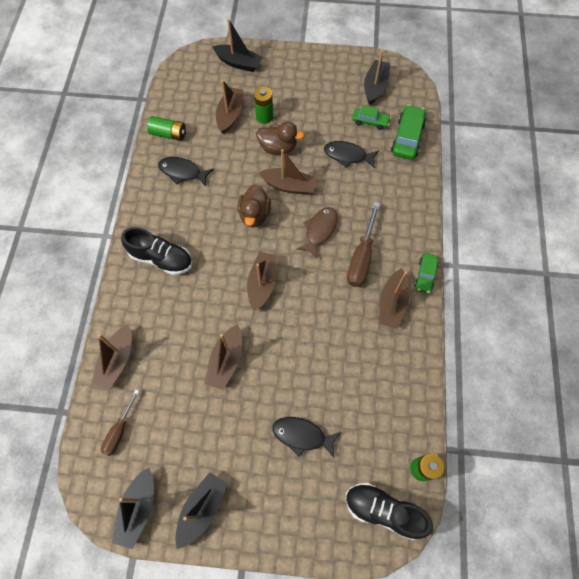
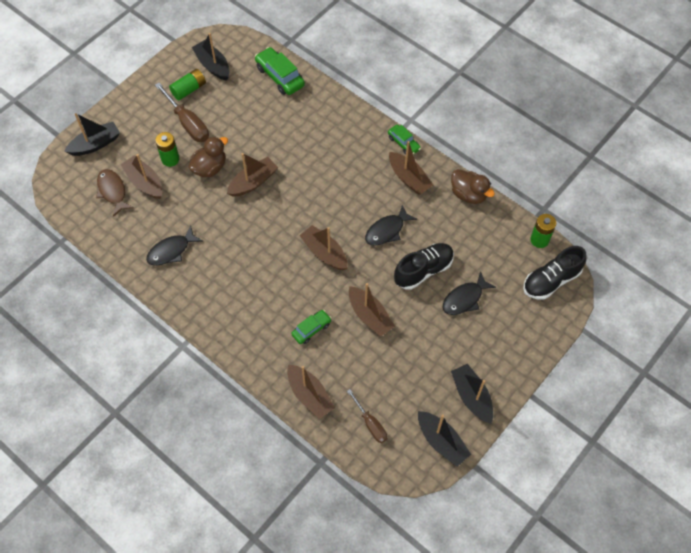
camera: 55 degrees left, 5 degrees down
black shoe [121,227,192,275] -> black shoe moved to [394,243,454,290]
green battery [147,116,186,141] -> green battery moved to [169,69,206,100]
brown duck [238,184,271,227] -> brown duck moved to [451,169,495,204]
brown fish [297,207,338,258] -> brown fish moved to [96,169,134,217]
black fish [324,141,379,168] -> black fish moved to [365,205,417,246]
brown screwdriver [347,202,380,287] -> brown screwdriver moved to [155,83,209,142]
green car [352,106,391,130] -> green car moved to [291,310,332,344]

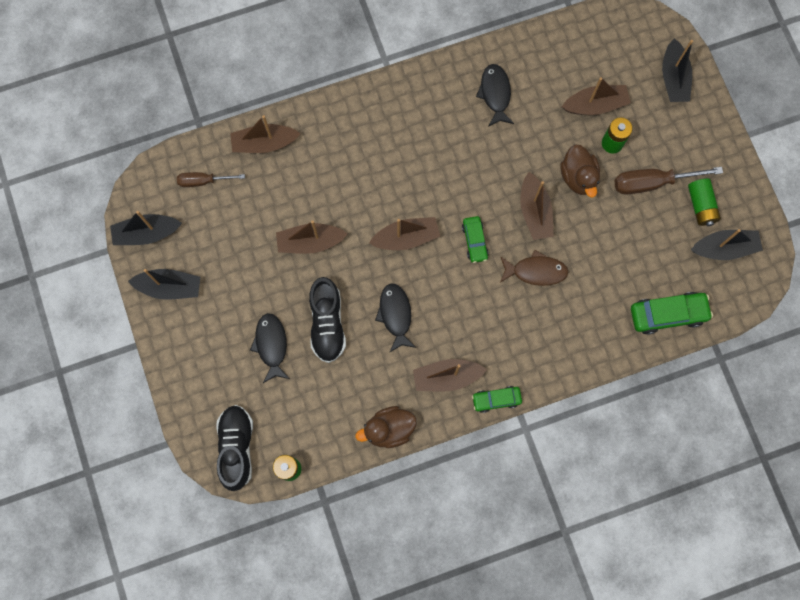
camera: 120 degrees right, 15 degrees up
brown fish [96,169,134,217] -> brown fish moved to [500,250,568,286]
green car [291,310,332,344] -> green car moved to [462,216,489,263]

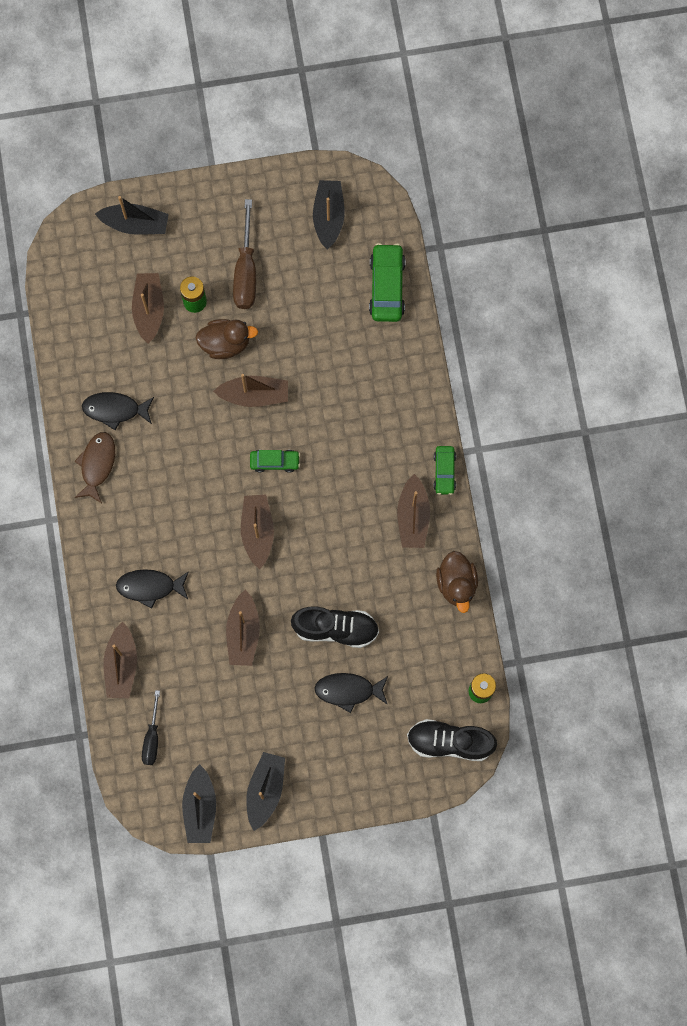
camera: 80 degrees left, 0 degrees up
brown screwdriver [177,172,245,187] -> black screwdriver [142,690,160,765]
black fish [375,283,416,353] -> black fish moved to [116,569,189,609]
brown fish [500,250,568,286] -> brown fish moved to [74,432,115,503]
green battery [688,179,721,226] -> none

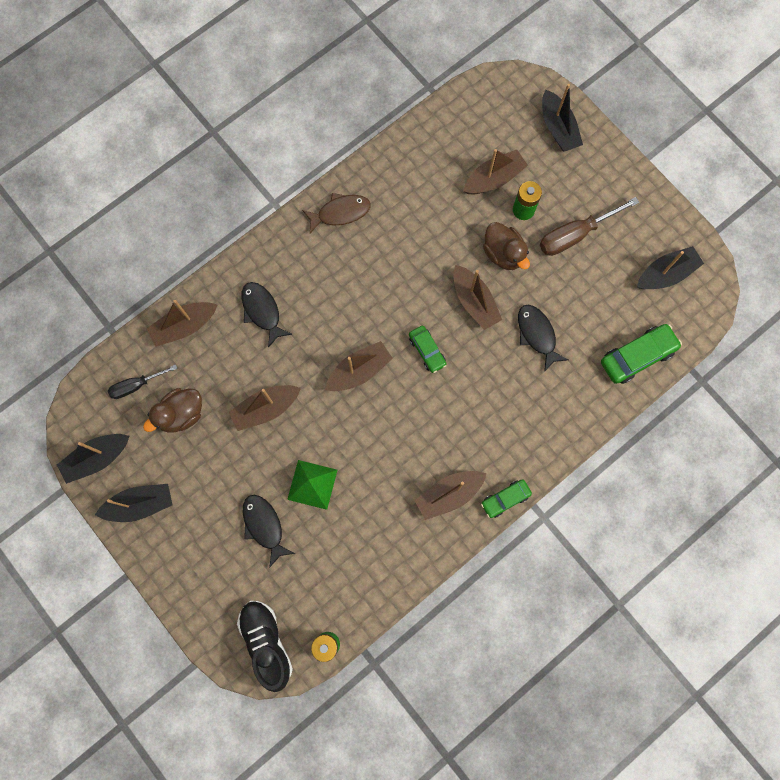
camera: 60 degrees right, 0 degrees up
black fish [82,392,154,430] -> black fish moved to [518,305,568,372]
black shoe [291,606,379,648] -> green pyramid [287,460,337,510]
brown duck [436,551,478,613] -> brown duck moved to [143,388,202,433]

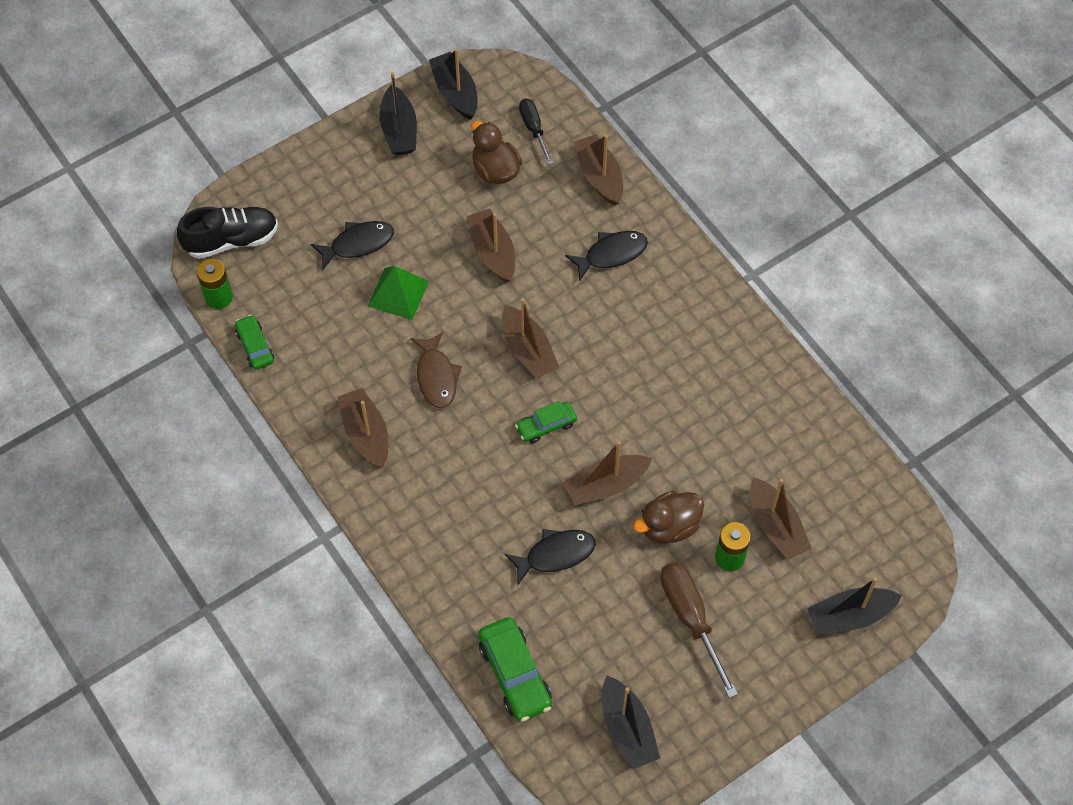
camera: 95 degrees right, 15 degrees down
brown fish [302,193,371,233] -> brown fish moved to [410,332,462,408]
green car [481,479,532,518] -> green car moved to [235,315,274,370]

